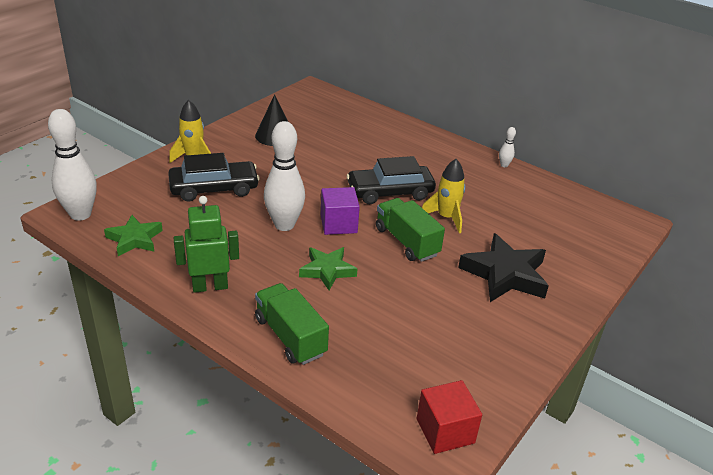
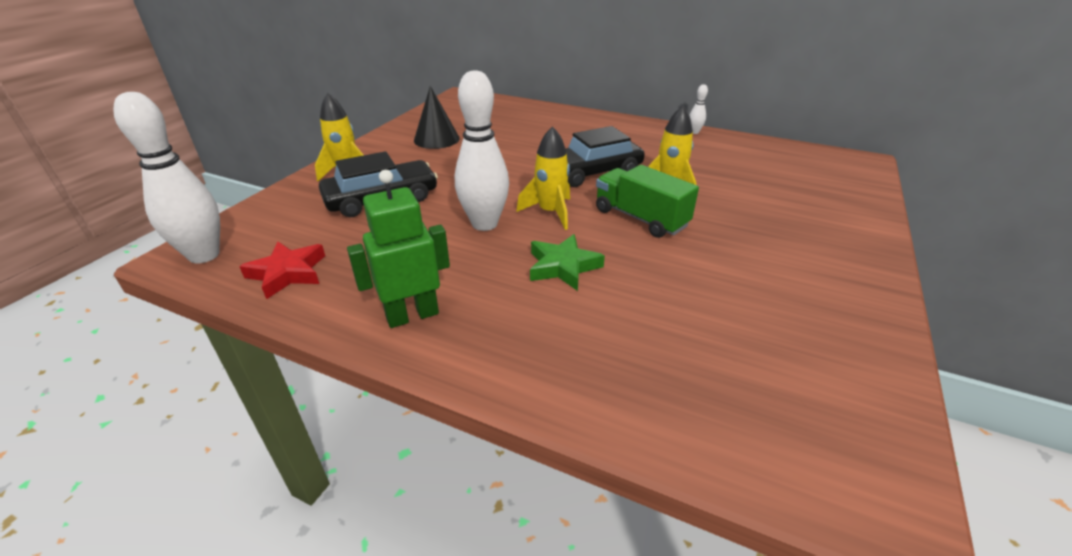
camera: 10 degrees left, 0 degrees up
green star [104,215,163,256] -> red star [239,241,325,299]
green truck [255,283,329,365] -> none
purple cube [321,187,360,235] -> yellow rocket [516,126,570,230]
red cube [417,380,482,454] -> none
black star [458,233,549,302] -> none

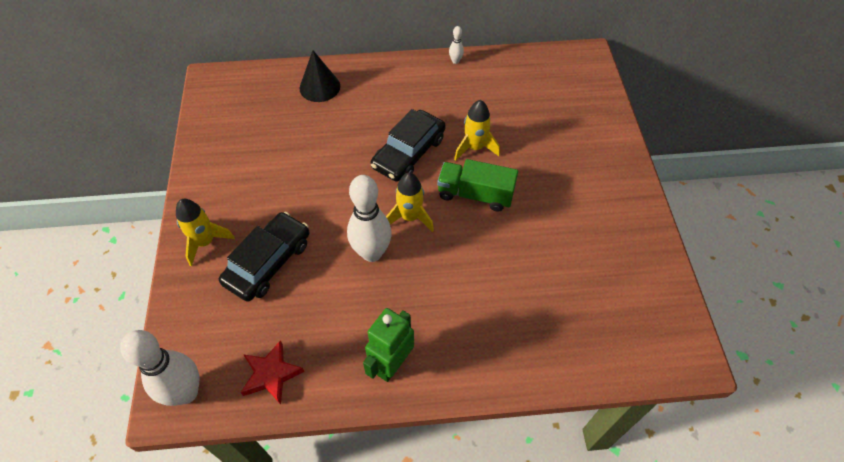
camera: 30 degrees left, 20 degrees up
black cone [414,86,460,149] -> black cone moved to [300,50,340,102]
green star [530,234,605,291] -> none

